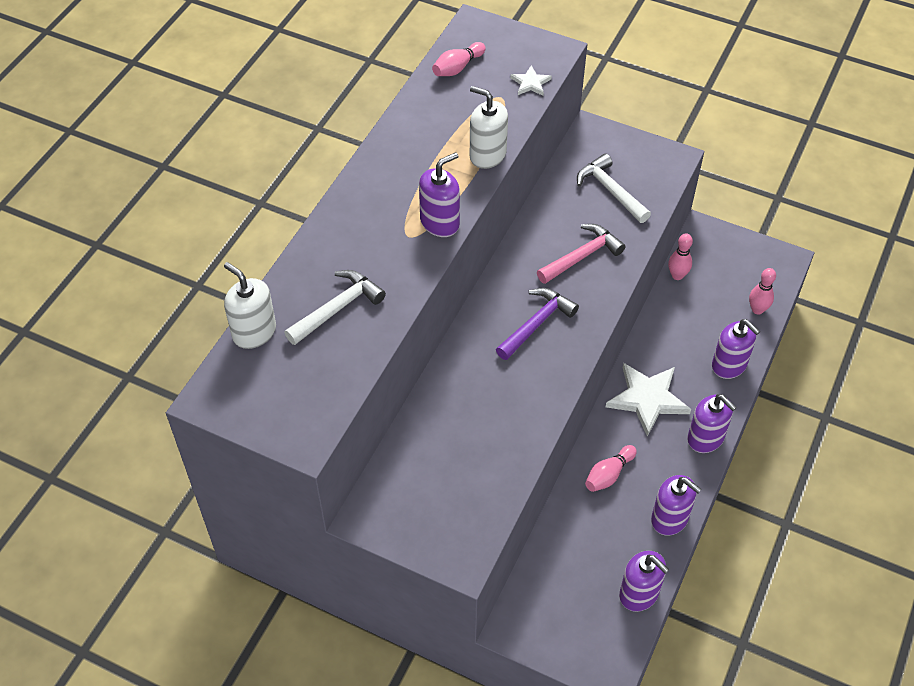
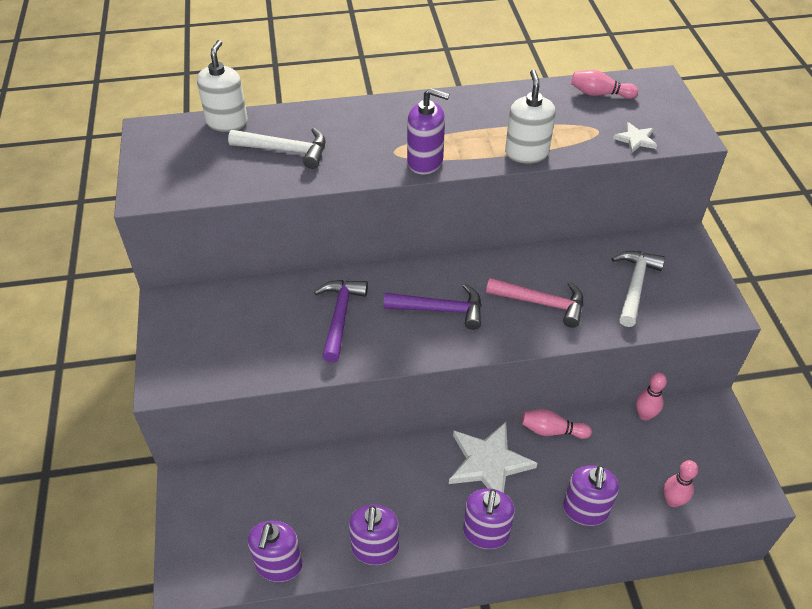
camera: 55 degrees right, 5 degrees down
pink bowling pin [585,445,637,492] -> pink bowling pin moved to [522,409,592,439]
none -> purple hammer [314,280,368,363]

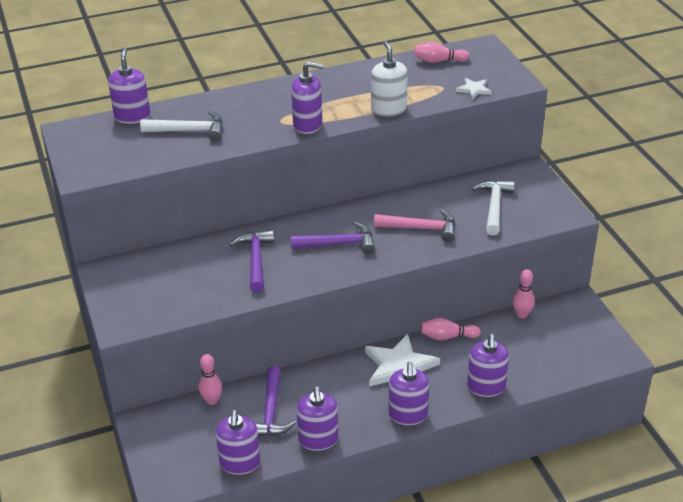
camera: 10 degrees left, 10 degrees down
white soap dispenser [197,40,248,132] -> purple soap dispenser [108,47,150,124]
pink bowling pin [663,460,698,507] -> pink bowling pin moved to [198,354,222,405]
none -> purple hammer [255,366,296,436]

